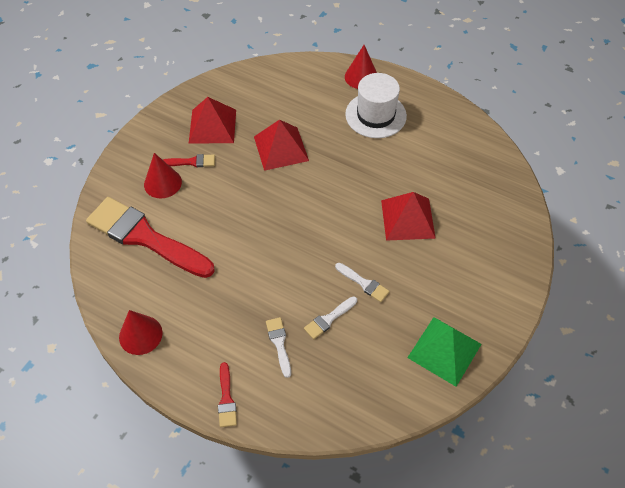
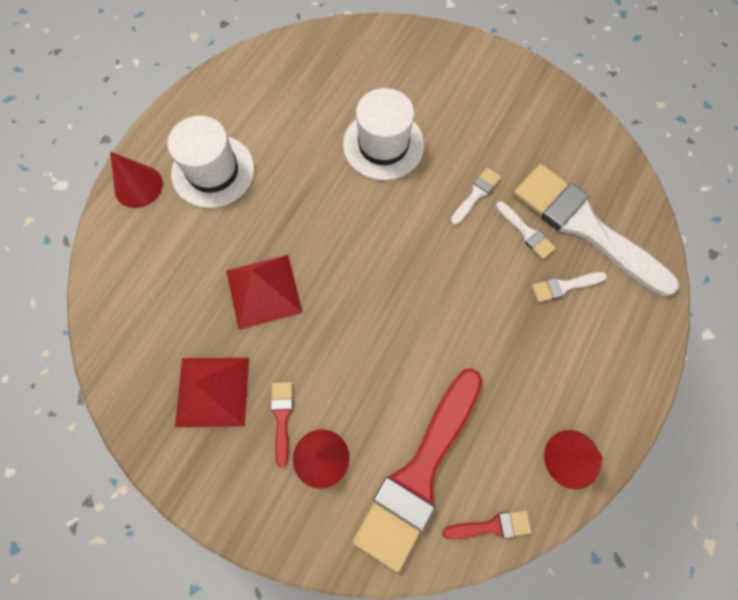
camera: 90 degrees left, 15 degrees up
red brush [218,362,237,427] -> red brush moved to [442,510,532,539]
red pyramid [381,192,436,241] -> white hat [343,88,424,180]
green pyramid [407,317,482,387] -> none
none -> white brush [513,164,679,296]

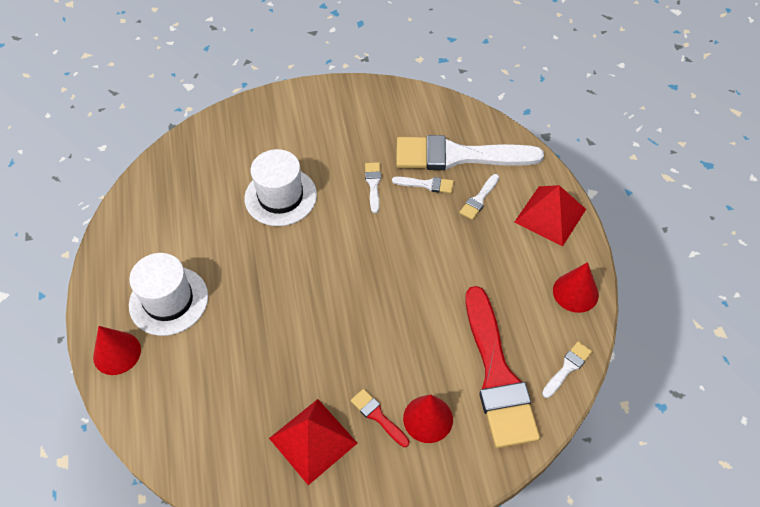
camera: 40 degrees left, 15 degrees down
red pyramid [226,255,303,330] -> red pyramid moved to [515,185,586,246]
red brush [442,510,532,539] -> white brush [542,342,592,398]

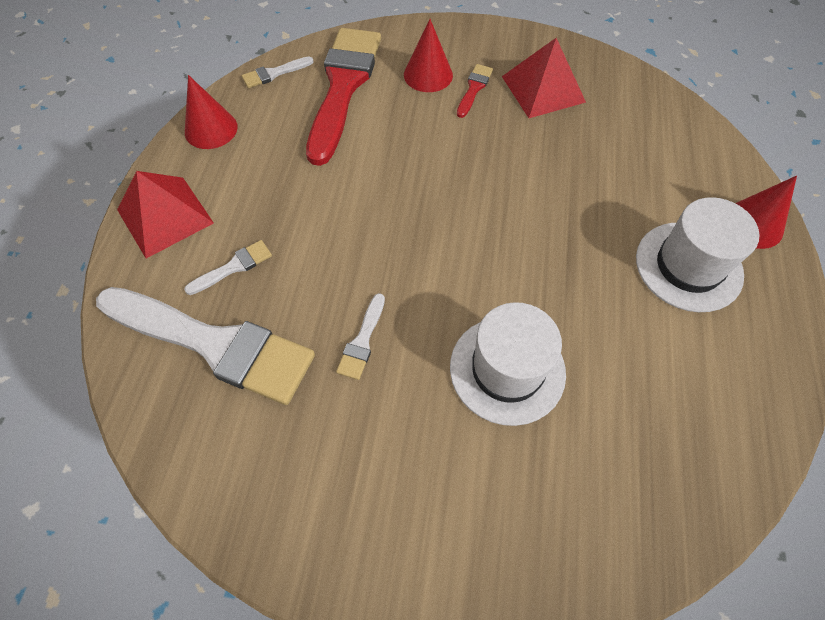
camera: 160 degrees left, 5 degrees up
red brush [351,389,409,447] -> red brush turned 135 degrees counterclockwise [457,64,493,118]
white brush [392,177,454,193] -> none

